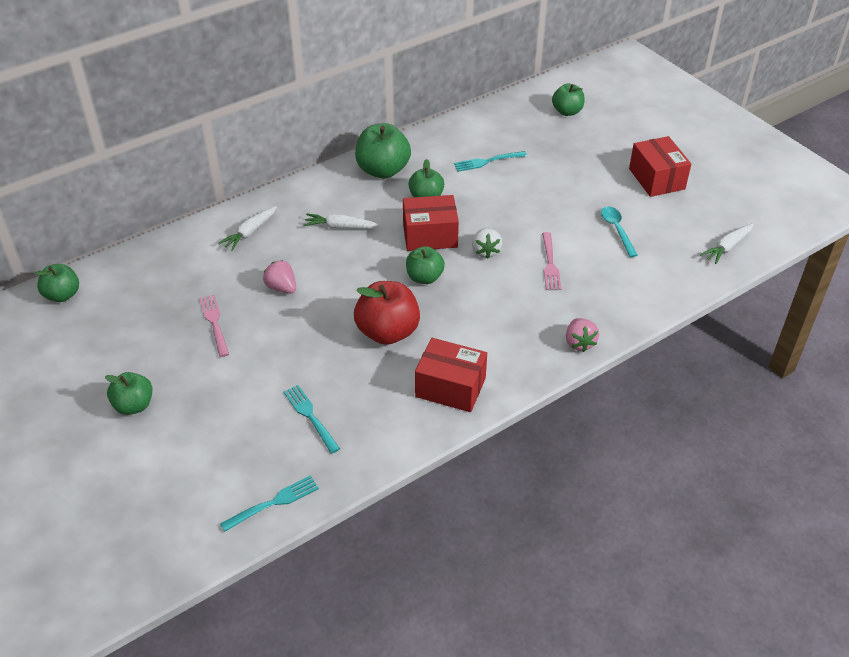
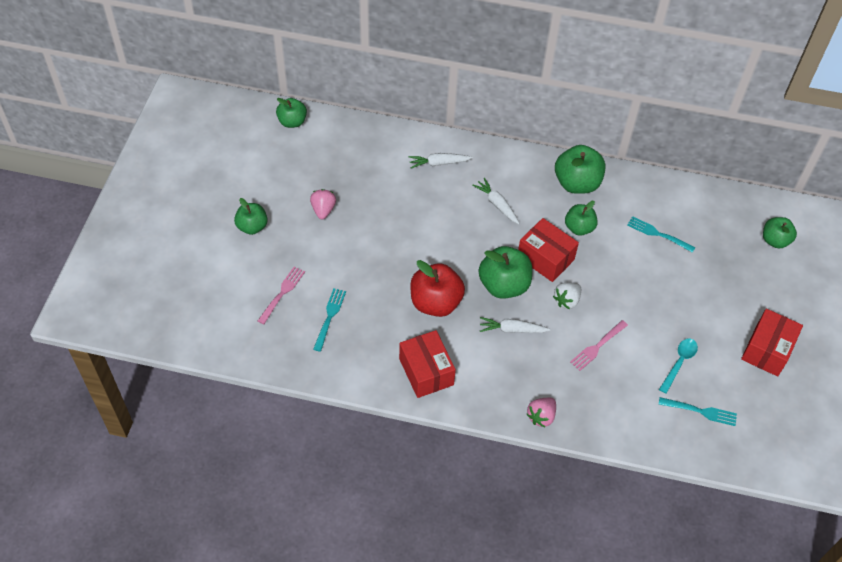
camera: 45 degrees right, 10 degrees up
pink fork [199,295,229,357] -> pink fork moved to [258,267,305,324]
turquoise fork [220,476,319,532] -> turquoise fork moved to [659,397,737,426]
pink strawberry [263,260,296,293] -> pink strawberry moved to [310,189,336,219]
green apple [406,246,445,284] -> green apple [479,246,532,299], size x1.59
white carrot [700,224,754,264] -> white carrot moved to [480,317,551,333]

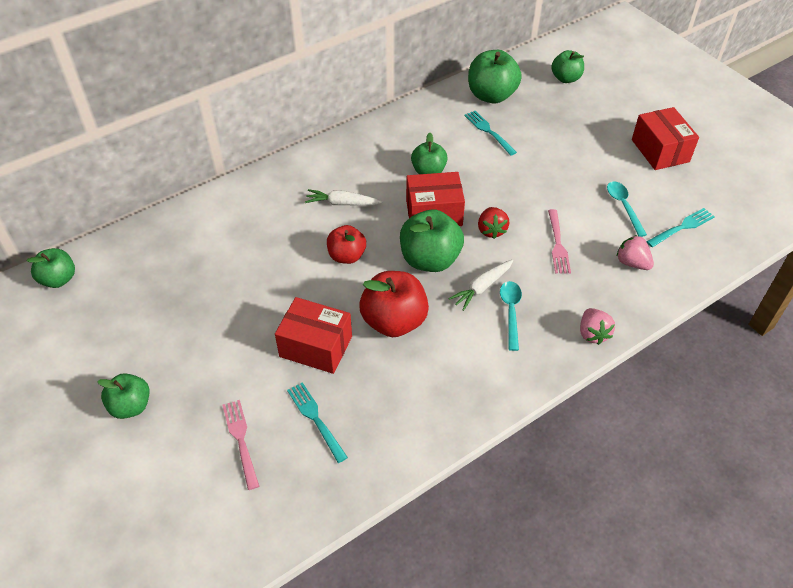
camera: 45 degrees left, 5 degrees down
pink strawberry [310,189,336,219] -> pink strawberry moved to [617,235,654,270]
red box [399,330,456,398] -> red box moved to [275,297,352,374]
white carrot [409,153,473,169] -> none
white strawberry [553,282,581,309] -> red strawberry [478,207,509,239]
green apple [555,145,606,194] -> green apple moved to [468,50,522,103]
turquoise fork [627,216,695,253] -> turquoise fork turned 75 degrees clockwise [464,111,517,156]
none -> red apple [327,225,366,264]
none -> turquoise spoon [500,281,522,351]

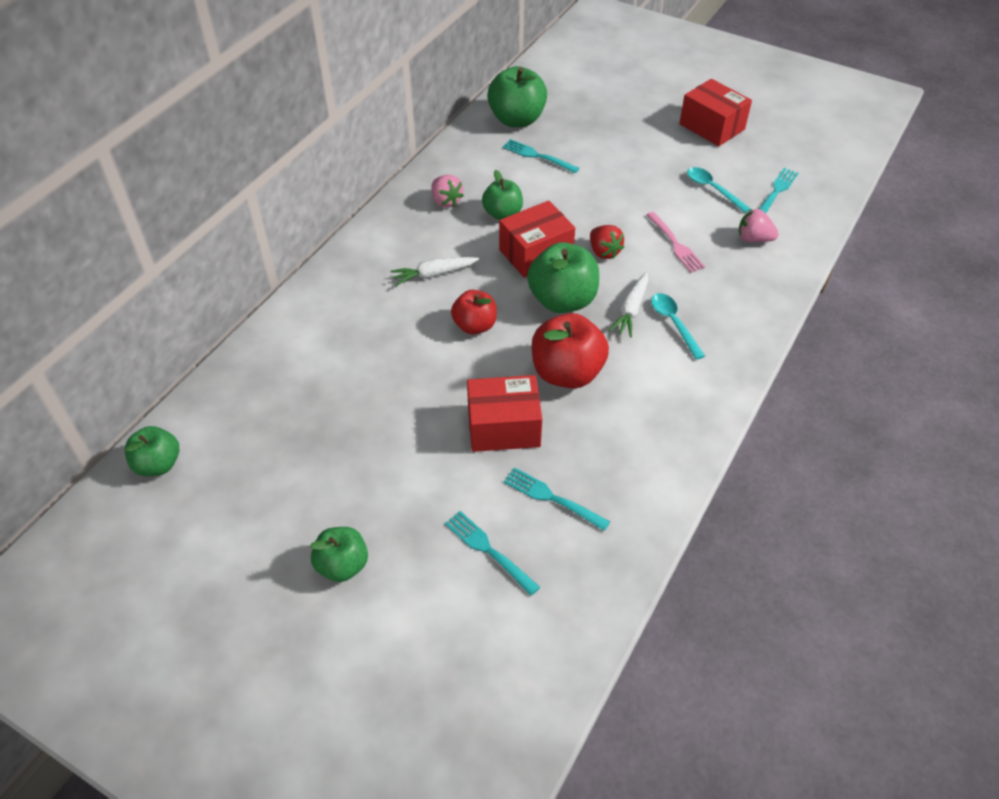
camera: 25 degrees left, 0 degrees up
pink fork [222,400,259,490] -> turquoise fork [445,511,540,596]
green apple [551,50,584,83] -> none
pink strawberry [580,308,615,345] -> pink strawberry moved to [431,175,464,208]

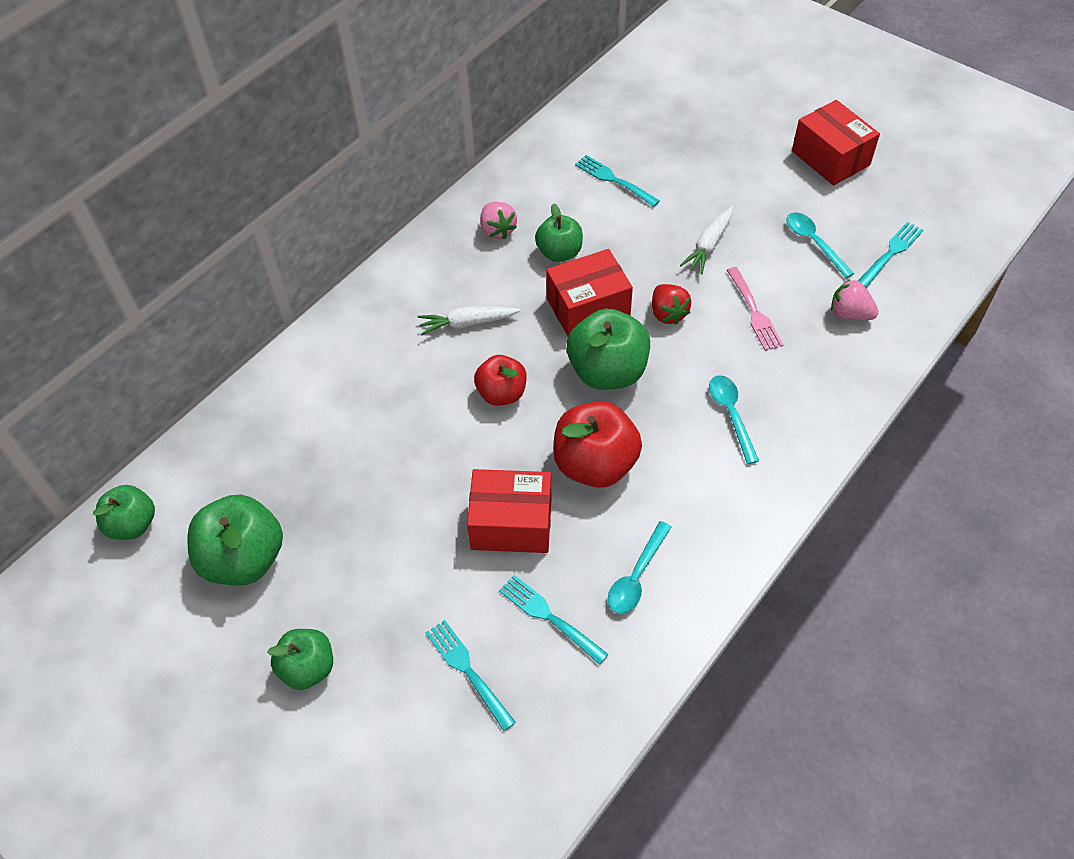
camera: 10 degrees right, 5 degrees up
green apple [487,66,547,127] -> green apple moved to [188,495,283,586]
white carrot [609,272,648,337] -> white carrot moved to [680,206,733,274]
none -> turquoise spoon [608,521,671,614]

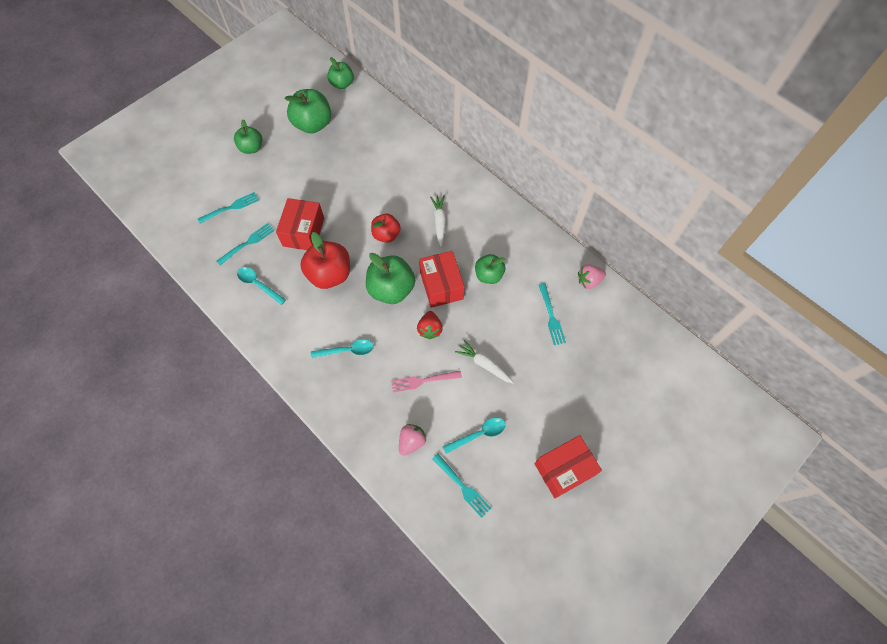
camera: 95 degrees right, 10 degrees up
pink strawberry [480,202,517,239] -> pink strawberry moved to [578,264,606,289]
turquoise fork [575,155,660,207] -> turquoise fork turned 120 degrees clockwise [539,283,566,345]
red strawberry [652,284,691,324] -> red strawberry turned 75 degrees counterclockwise [417,311,443,339]

